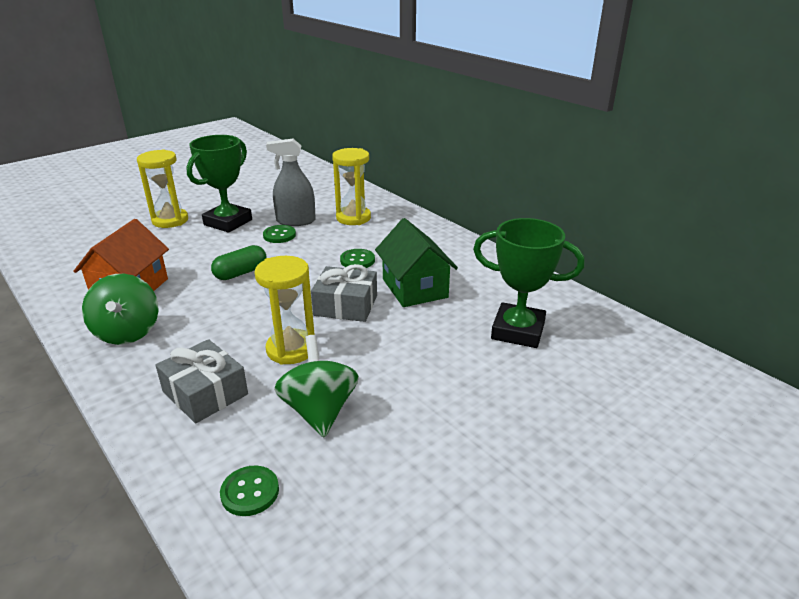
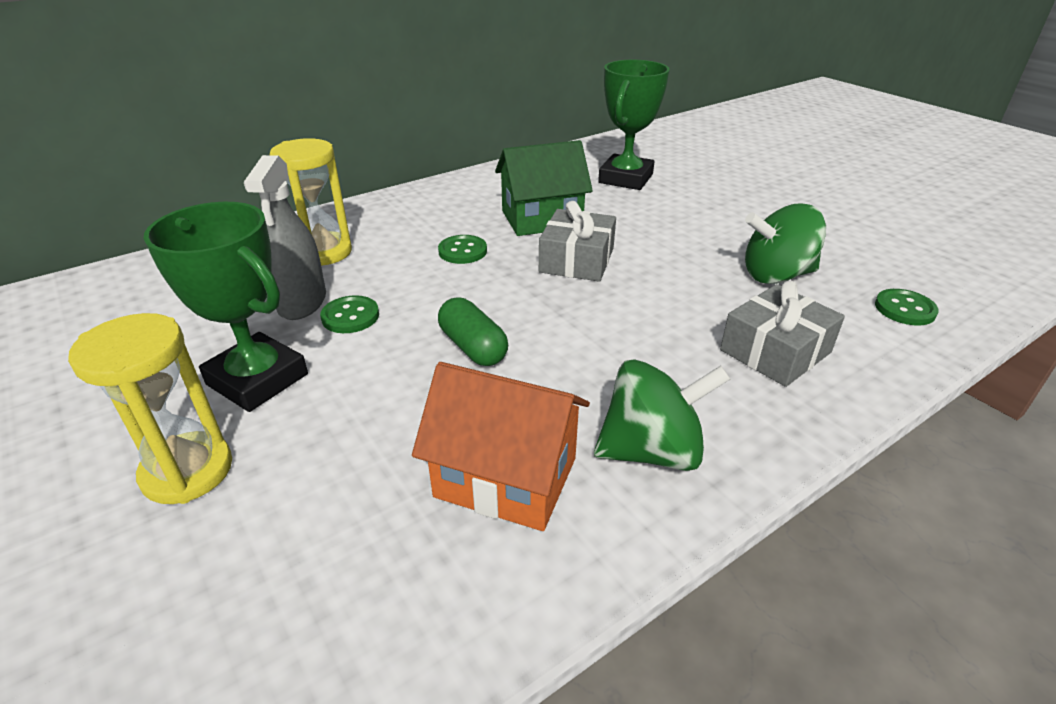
camera: 85 degrees left, 5 degrees up
yellow hourglass [255,256,315,365] -> none

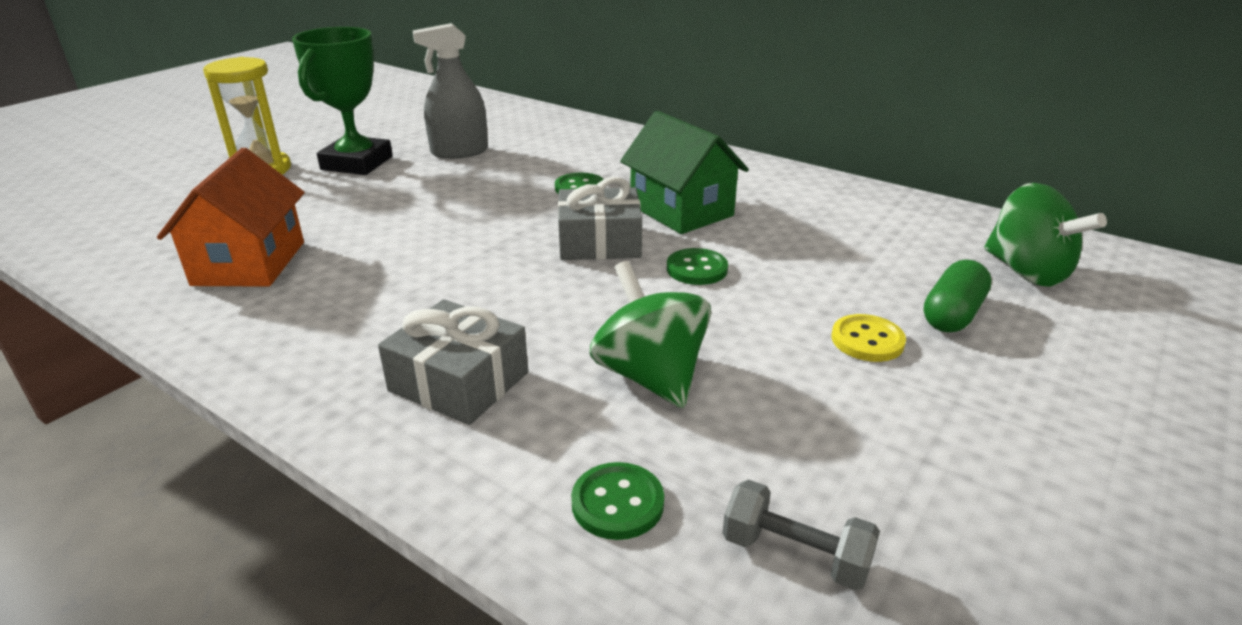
camera: 70 degrees right, 5 degrees down
yellow hourglass [270,138,352,266] -> none
green button [320,295,379,333] -> green button moved to [667,248,728,285]
green capsule [438,297,508,366] -> green capsule moved to [924,259,992,332]
green spinning top [594,359,730,471] -> green spinning top moved to [984,183,1107,287]
green trophy [598,60,670,190] -> none
none -> grey dumbbell [723,480,880,591]
none -> yellow button [832,314,906,362]

